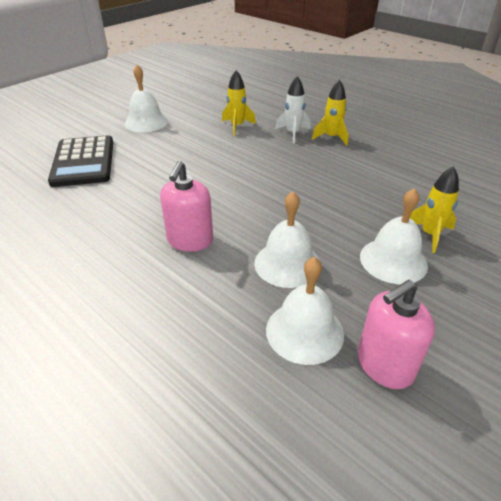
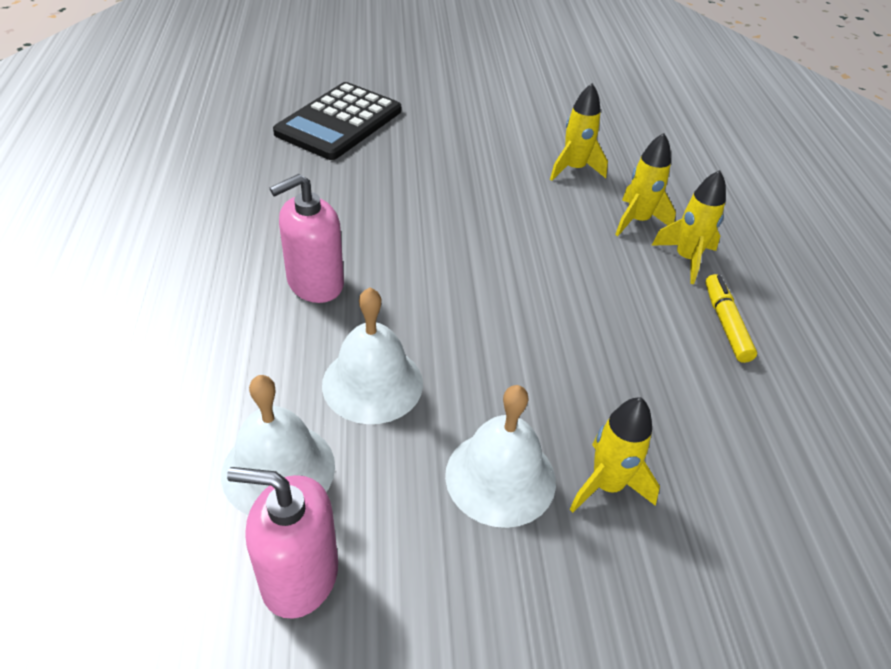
camera: 40 degrees right, 5 degrees up
white bell [124,65,168,132] -> none
white rocket [275,76,311,143] -> yellow rocket [615,133,676,236]
none -> yellow marker [705,274,757,363]

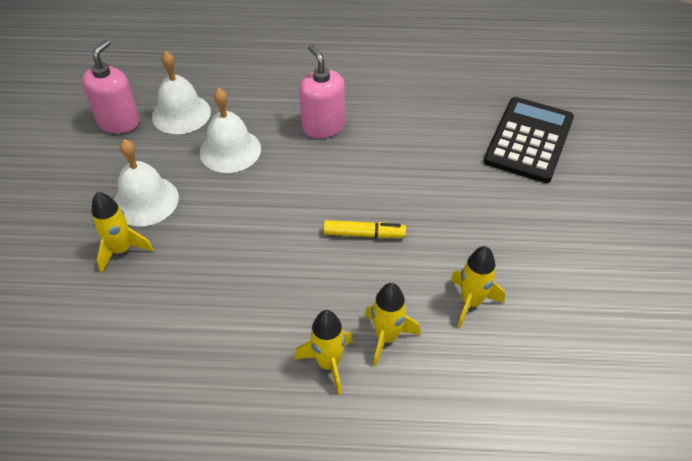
camera: 100 degrees right, 5 degrees up
black calculator [273,82,401,160] -> black calculator turned 75 degrees clockwise [484,97,574,183]
yellow marker [705,274,757,363] -> yellow marker moved to [323,220,406,238]

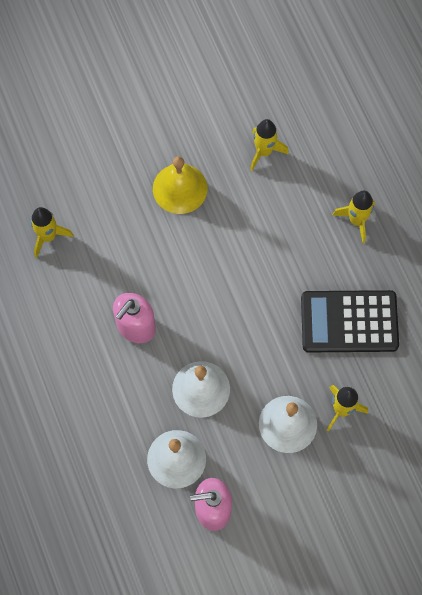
camera: 115 degrees left, 20 degrees up
yellow marker [323,220,406,238] -> none
yellow rocket [365,283,421,367] -> yellow rocket moved to [31,207,73,258]
black calculator [484,97,574,183] -> black calculator moved to [301,290,399,352]
none -> yellow bell [153,156,207,214]

